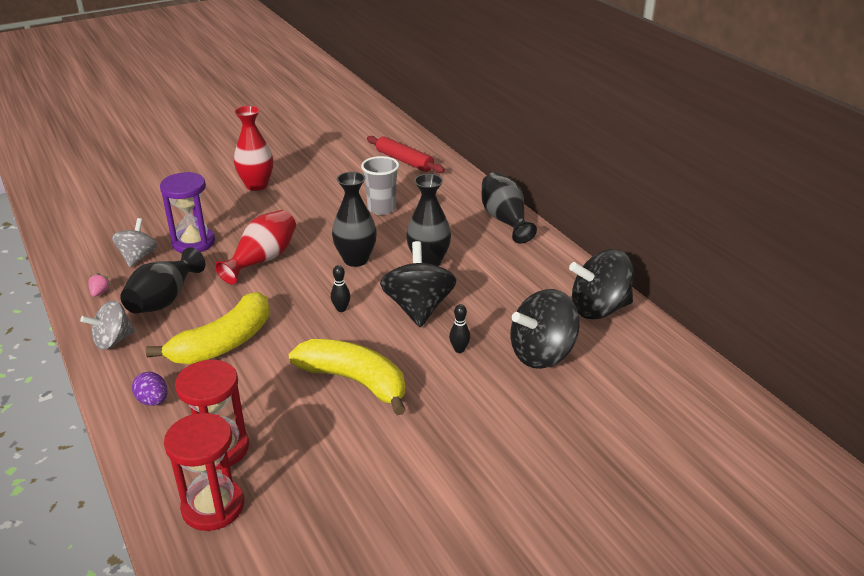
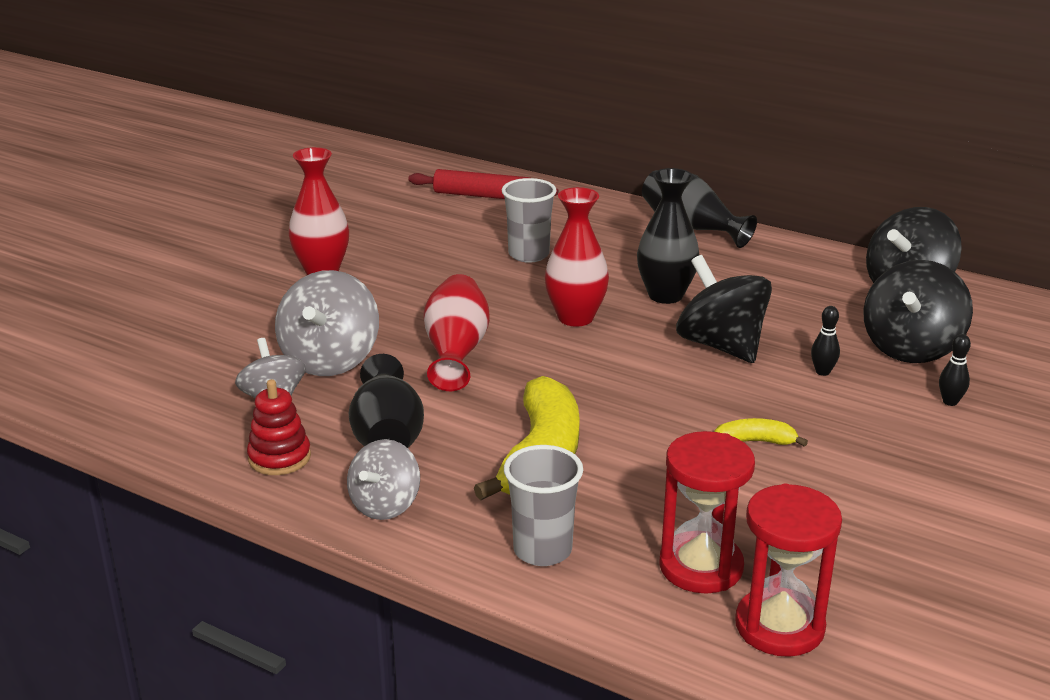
camera: 30 degrees left, 5 degrees down
pink strawberry [88,273,111,297] -> red stacking toy [247,379,311,475]
purple egg [132,372,168,406] -> grey cup [504,445,583,566]
purple hourglass [160,172,215,253] -> grey spinning top [275,270,379,376]
yellow banana [288,339,406,415] -> yellow banana [714,418,808,447], size x0.46
black bowling pin [331,265,350,312] -> black bowling pin moved to [939,334,971,406]
black vase [332,172,377,267] -> red vase [545,187,609,327]

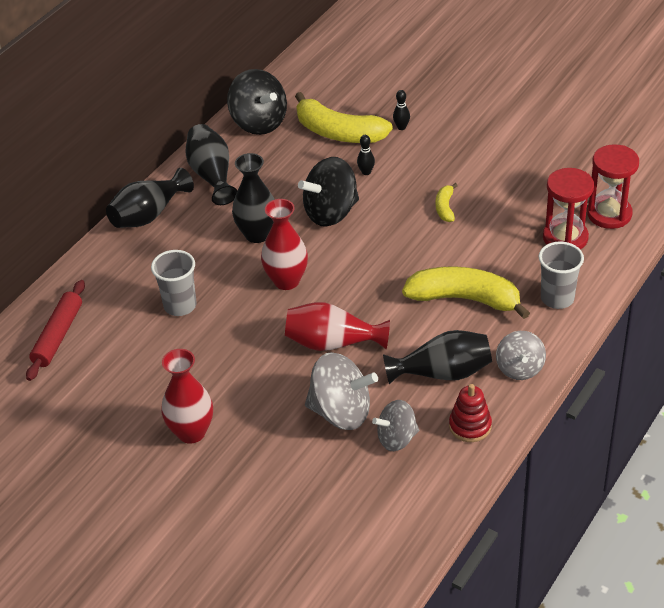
camera: 85 degrees left, 15 degrees up
grey spinning top [347,439,420,520] -> grey spinning top turned 60 degrees clockwise [496,331,546,380]
black spinning top [863,260,973,363] -> yellow banana [295,92,393,143]
none -> black vase [186,124,237,205]

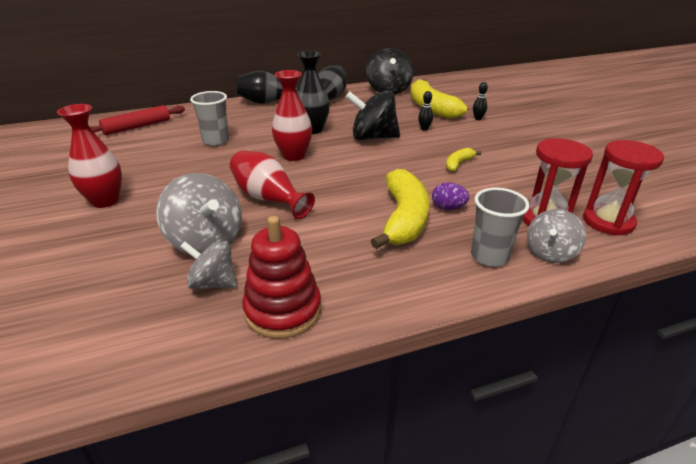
camera: 35 degrees right, 10 degrees down
black vase [383,330,492,384] -> none
yellow banana [402,266,530,319] -> yellow banana turned 45 degrees clockwise [371,169,429,249]
red stacking toy [449,384,492,442] -> red stacking toy [242,216,321,339], size x1.51
grey spinning top [496,331,546,380] -> grey spinning top moved to [527,209,586,263]
none -> purple egg [432,182,469,210]

